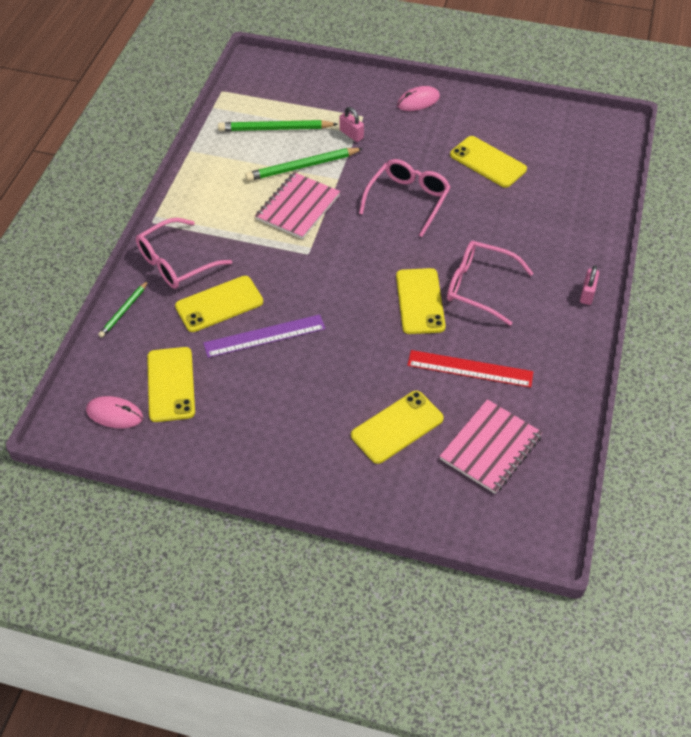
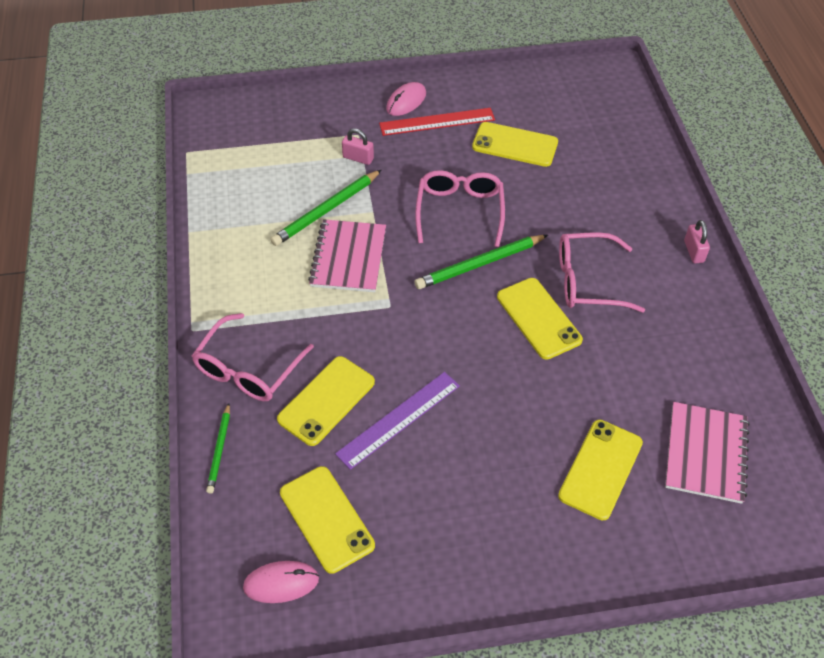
camera: 25 degrees left, 0 degrees up
green pencil [218,120,338,131] -> green pencil moved to [414,235,548,289]
red ruler [407,350,533,388] -> red ruler moved to [379,108,495,136]

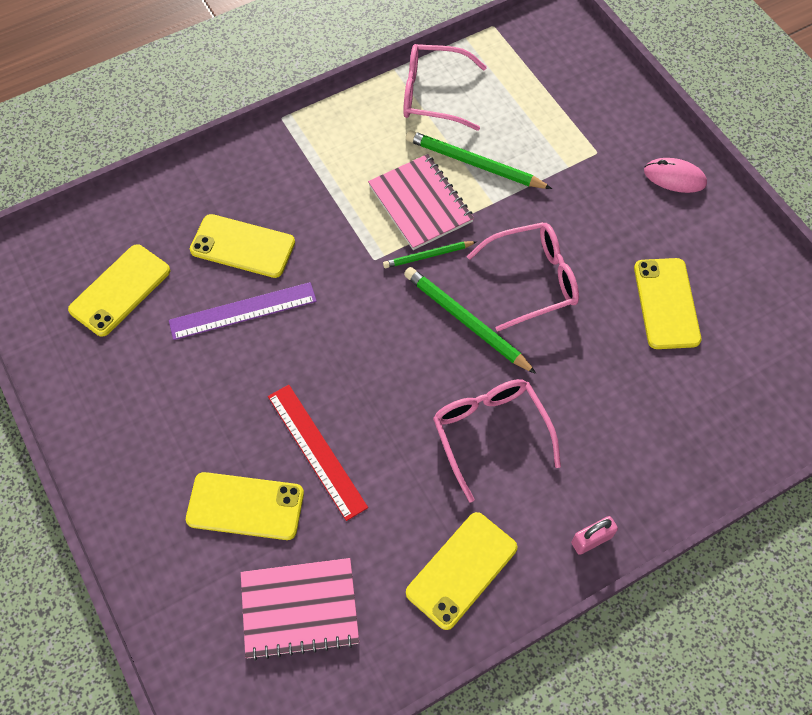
camera: 70 degrees right, 10 degrees up
pink glasses [192,313,314,401] -> pink glasses moved to [403,44,487,131]
green pencil [206,403,230,494] -> green pencil moved to [383,241,477,268]
pink mouse [243,561,319,603] -> none
pink notebook [308,219,386,292] -> pink notebook turned 75 degrees clockwise [368,154,474,250]
purple ruler [335,372,460,470] -> purple ruler turned 45 degrees counterclockwise [169,282,317,340]
pink padlock [342,128,374,165] -> none
red ruler [379,108,495,136] -> red ruler moved to [268,385,368,521]
yellow phone [497,278,583,360] -> yellow phone moved to [406,512,517,630]

